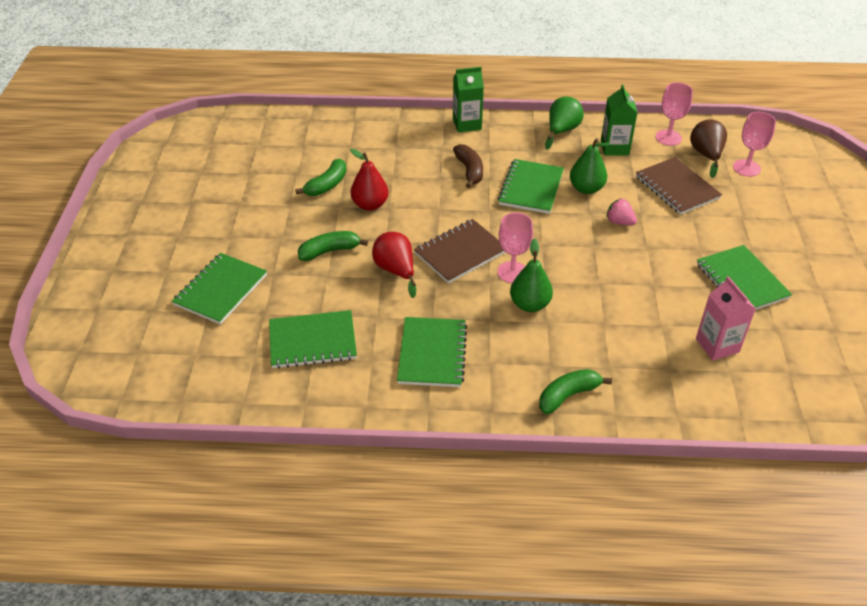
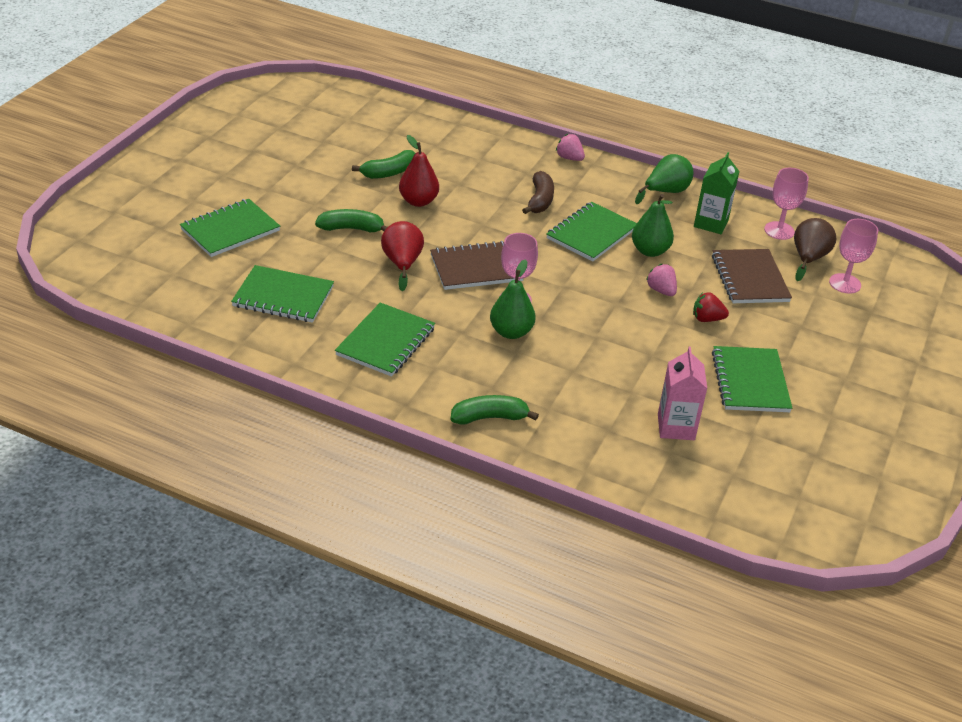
camera: 20 degrees right, 5 degrees down
green carton [453,67,484,133] -> pink strawberry [556,134,585,161]
none -> red strawberry [693,292,729,322]

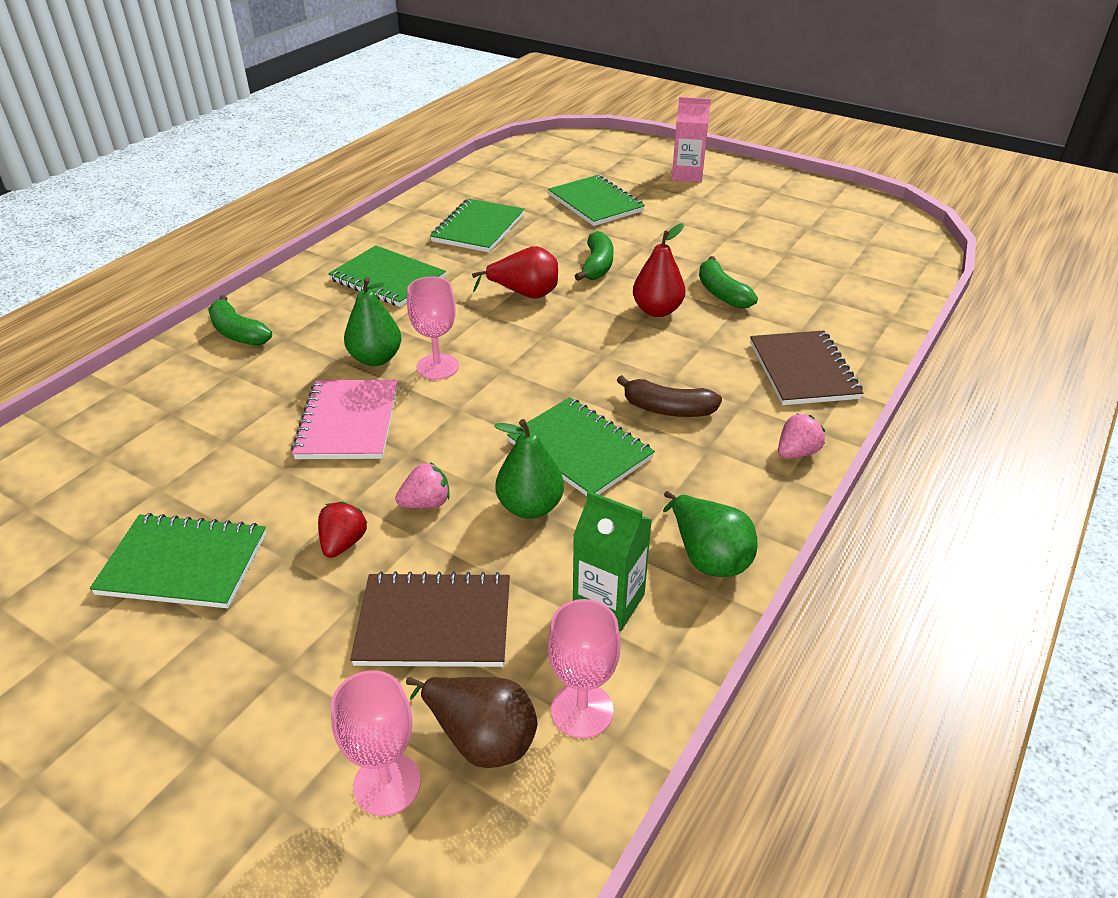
camera: 100 degrees right, 0 degrees up
brown notebook [430,241,523,290] -> brown notebook moved to [750,330,863,405]
green banana [451,395,539,425] -> green banana turned 135 degrees clockwise [208,295,272,346]
pink carton [658,347,707,440] -> pink carton moved to [672,97,711,182]
none -> pink notebook [291,380,398,459]

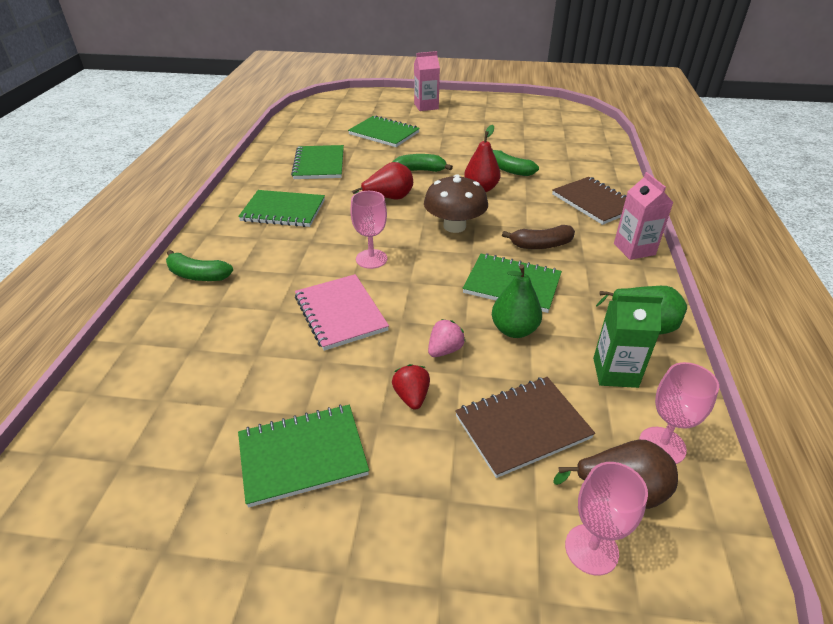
camera: 25 degrees left, 0 degrees up
green pear [344,277,402,366] -> none
green banana [575,231,613,281] -> green banana turned 75 degrees counterclockwise [392,154,453,172]
pink strawberry [778,413,825,459] -> pink carton [614,172,674,260]
none -> brown mushroom [424,175,488,233]

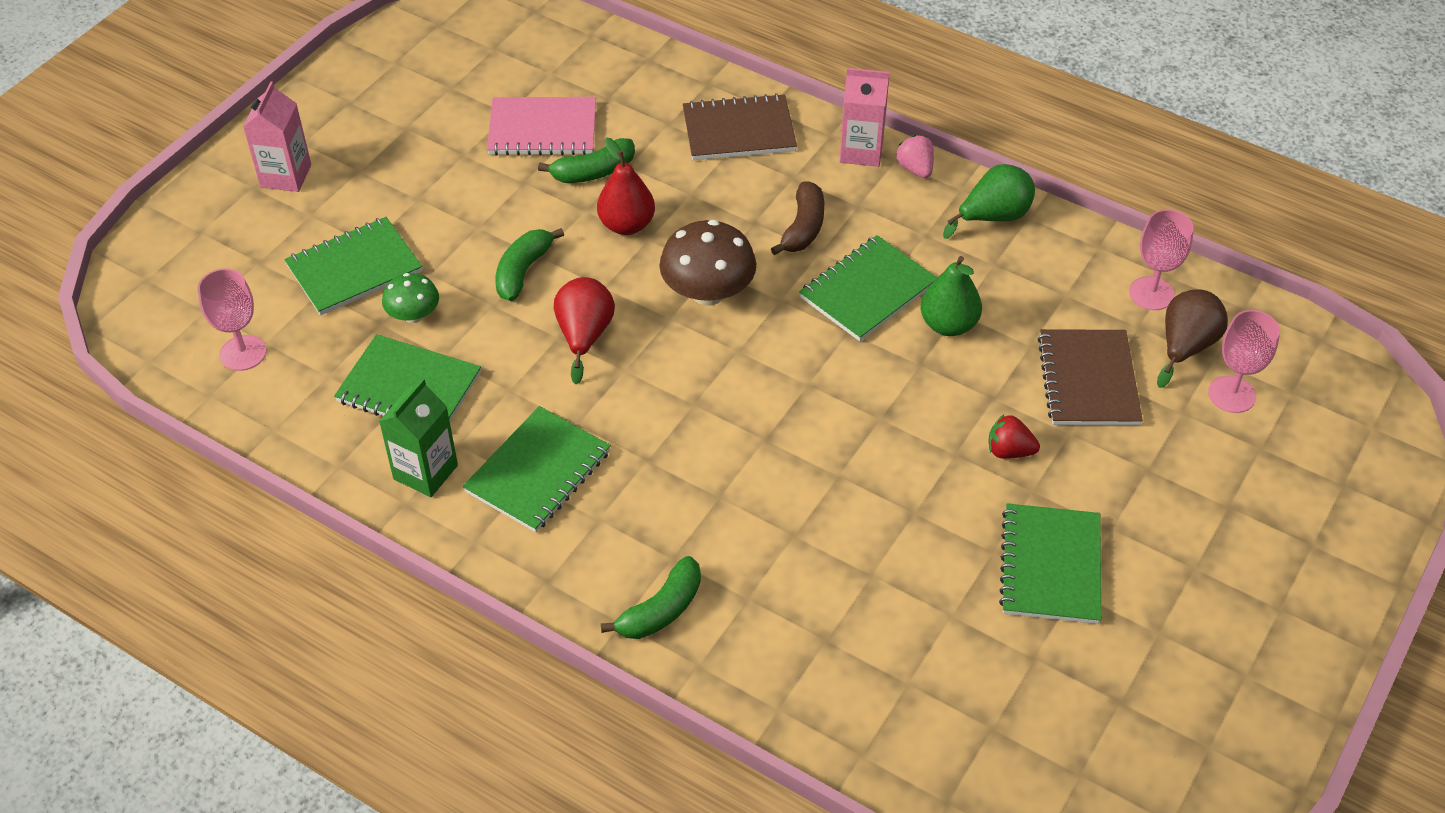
camera: 65 degrees left, 10 degrees up
pink notebook [295,274,389,351] -> pink notebook moved to [487,97,596,156]
pink goblet [350,191,387,269] -> pink goblet moved to [198,268,266,371]
pink strawberry [428,319,466,357] -> pink strawberry moved to [895,135,934,178]
green carton [593,294,663,388] -> green carton moved to [379,378,458,497]
none -> green mushroom [382,273,439,323]

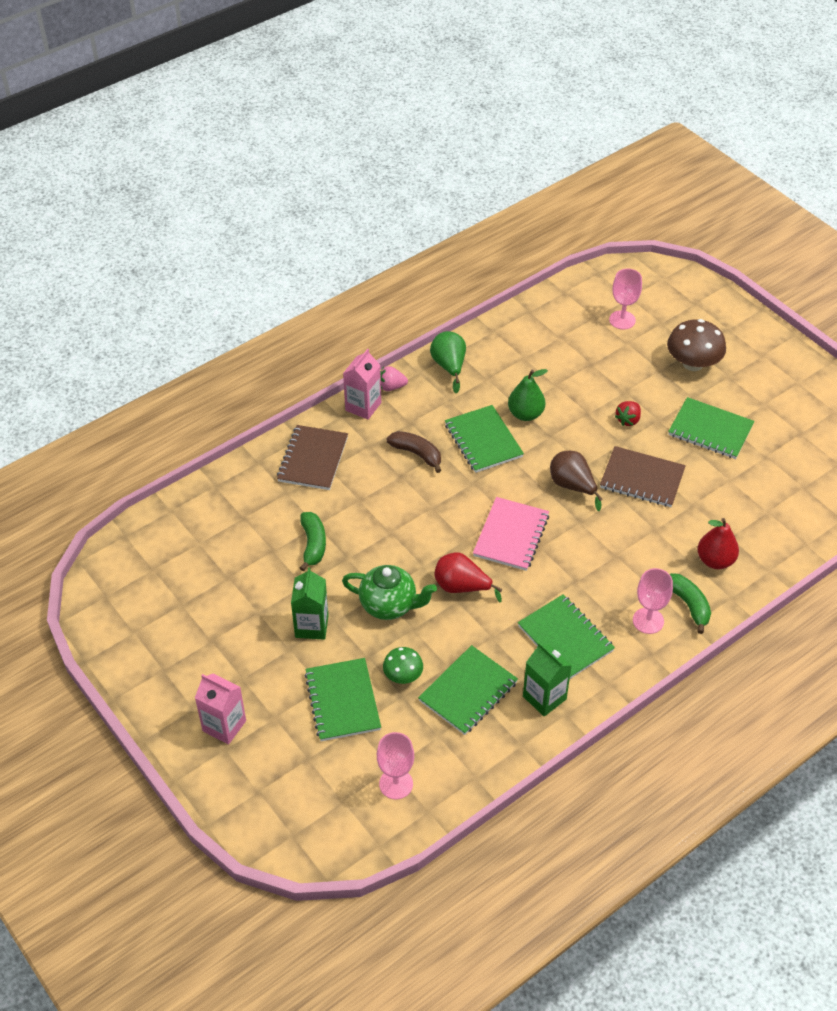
camera: 70 degrees left, 0 degrees up
pink notebook [487,97,596,156] -> pink notebook moved to [473,497,549,571]
green banana [495,228,564,301] -> green teapot [342,565,437,620]
red pear [597,137,655,235] -> red pear moved to [697,518,739,569]
brown mushroom [659,220,756,305] -> brown mushroom moved to [667,319,726,371]
brown notebook [1038,329,1143,425] -> brown notebook moved to [600,446,686,507]
pink goblet [1129,209,1194,310] -> pink goblet moved to [633,568,673,634]
brown pear [1157,289,1228,388] -> brown pear moved to [550,451,603,511]
none -> green carton [291,567,328,640]

